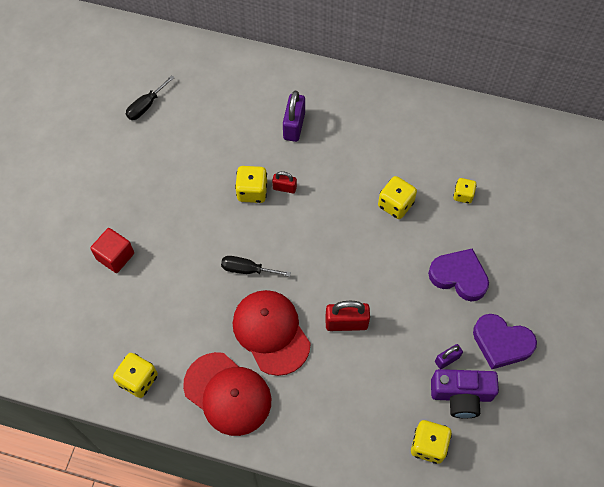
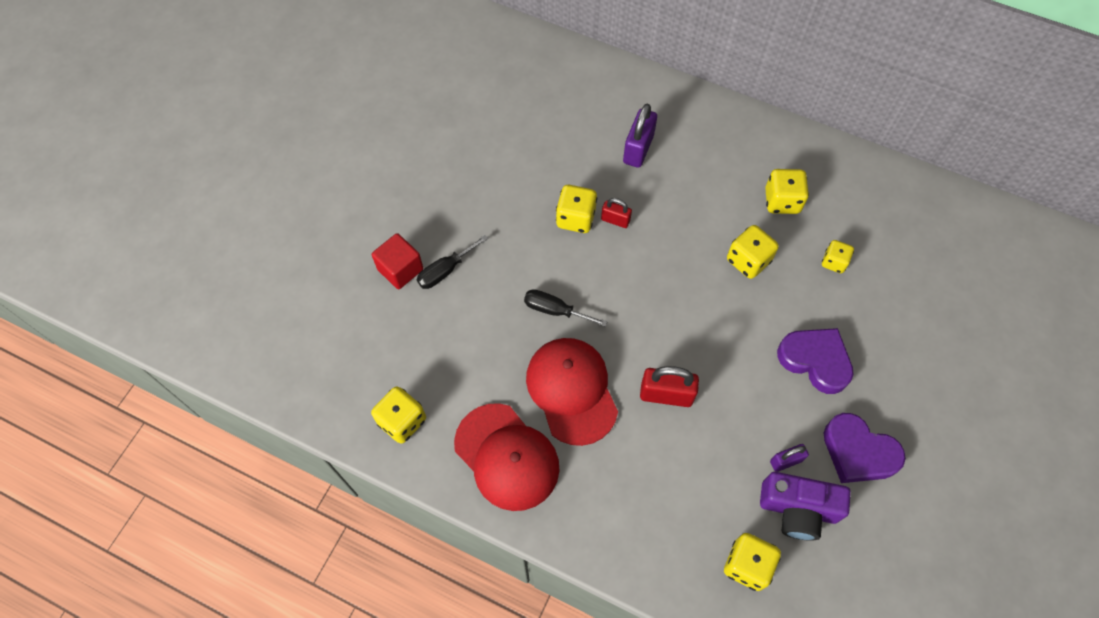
camera: 10 degrees right, 0 degrees up
black screwdriver [126,75,175,120] -> black screwdriver moved to [417,235,488,289]
none -> yellow dice [765,169,809,214]

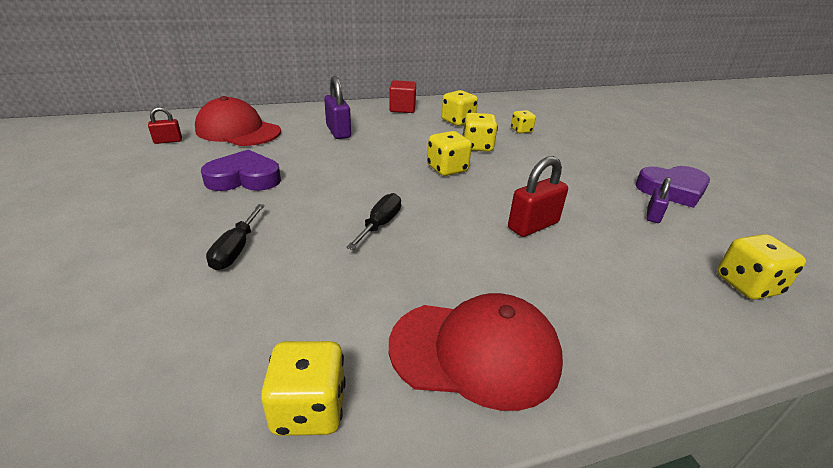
camera: 45 degrees left, 30 degrees down
red cube [372,233,423,289] -> red cube moved to [389,80,416,113]
black screwdriver [524,289,607,327] -> black screwdriver turned 135 degrees clockwise [346,193,401,250]
red cap [526,338,618,446] -> red cap moved to [195,96,281,146]
yellow dice [556,185,597,233] -> yellow dice moved to [427,131,472,176]
red padlock [601,198,632,228] -> red padlock moved to [148,107,182,144]
purple camera [760,472,851,541] -> none
purple heart [777,328,854,394] -> purple heart moved to [201,150,281,191]

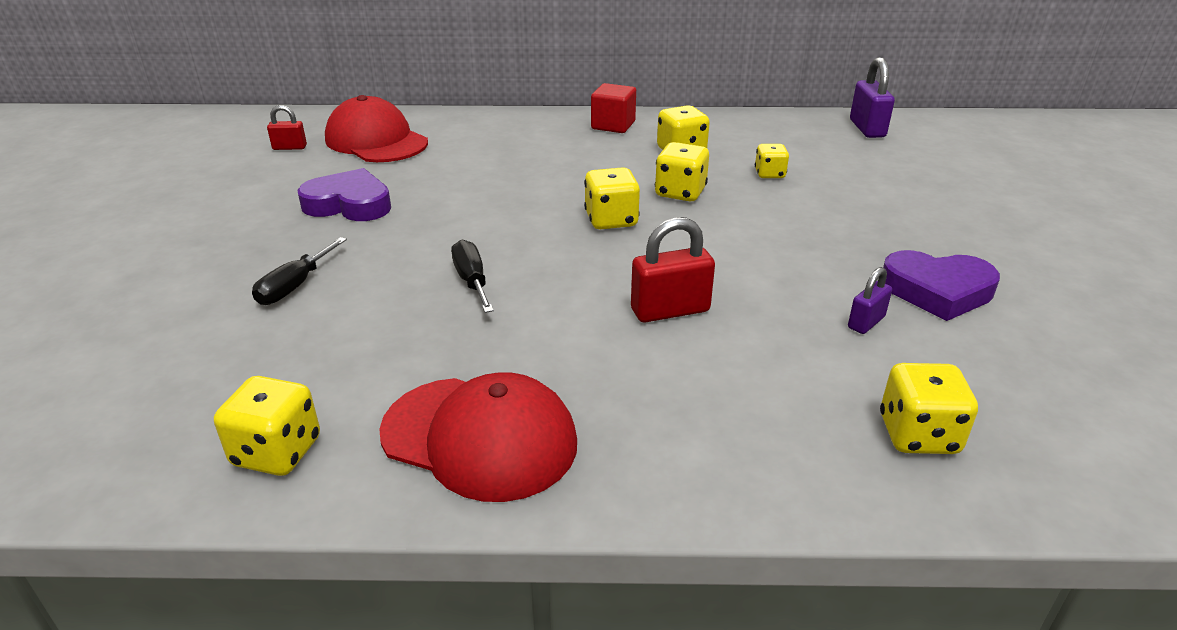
camera: 20 degrees right, 0 degrees up
purple padlock [324,76,351,139] -> purple padlock moved to [850,57,895,138]
black screwdriver [346,193,401,250] -> black screwdriver turned 60 degrees counterclockwise [451,239,494,313]

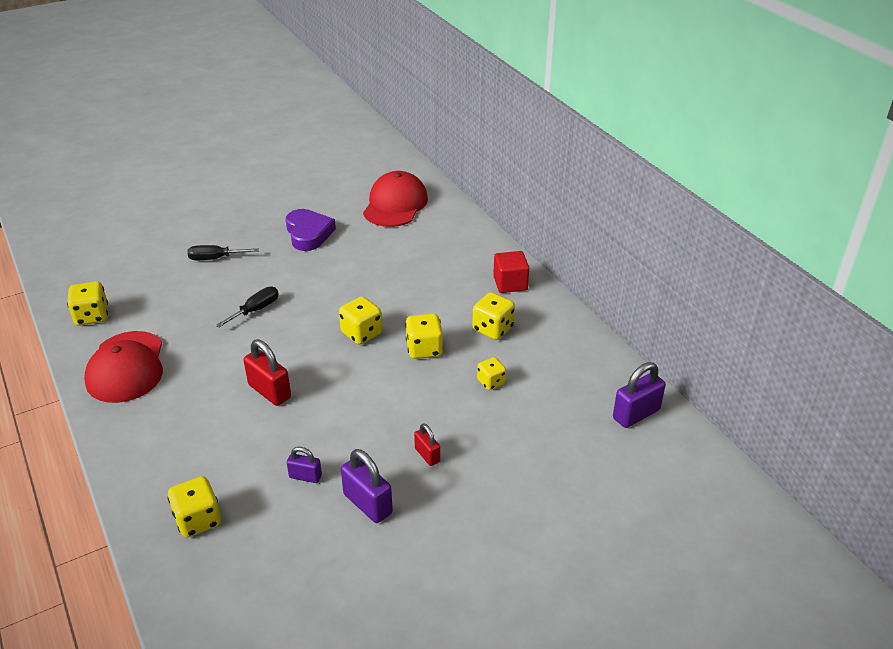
camera: 60 degrees right, 5 degrees up
red padlock [267,105,307,150] -> red padlock moved to [414,423,440,466]
purple heart [883,250,1000,321] -> purple padlock [341,449,393,523]

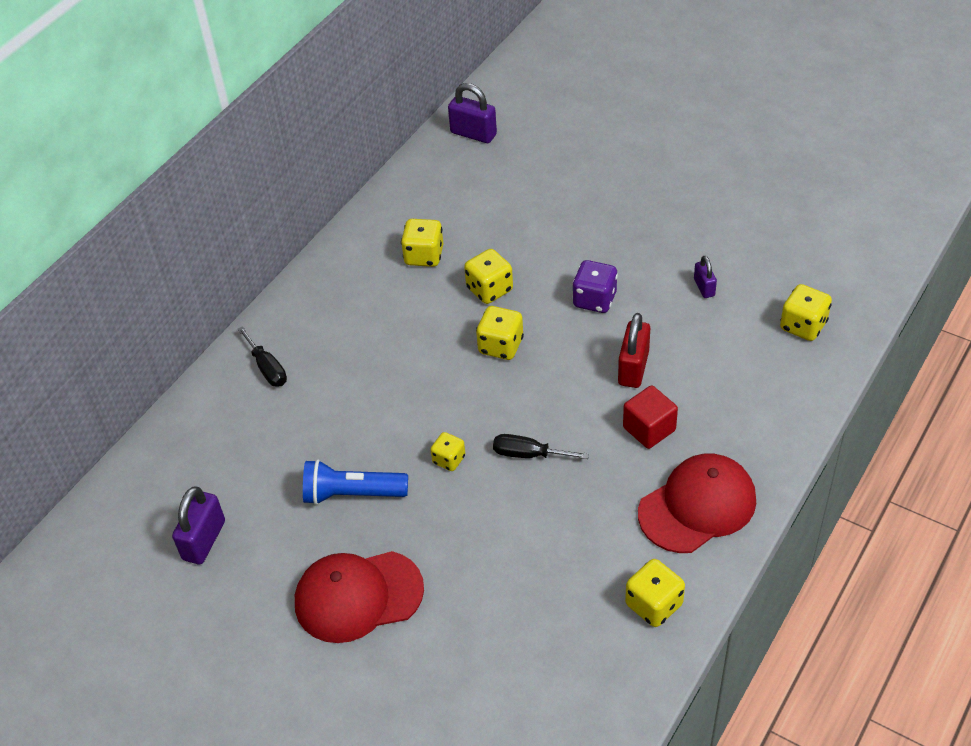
camera: 115 degrees left, 10 degrees up
black screwdriver [188,245,259,260] -> black screwdriver moved to [238,326,287,387]
purple heart [286,209,336,251] -> blue flashlight [303,459,408,505]
purple padlock [341,449,393,523] -> purple padlock moved to [172,486,225,564]
red cap [363,171,428,227] -> red cap moved to [295,551,424,643]
red padlock [414,423,440,466] -> none
yellow dice [477,357,506,390] -> yellow dice moved to [431,432,465,471]
red cube [493,251,529,293] -> red cube moved to [623,385,678,449]
none -> purple dice [572,260,618,313]

